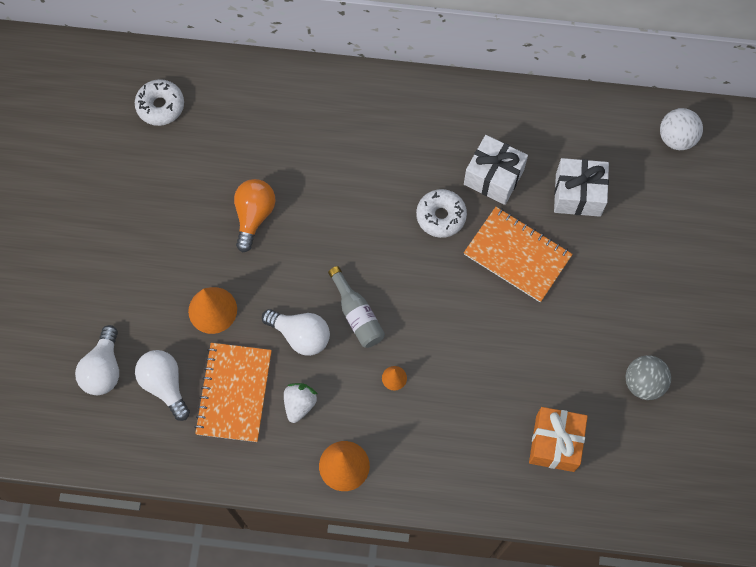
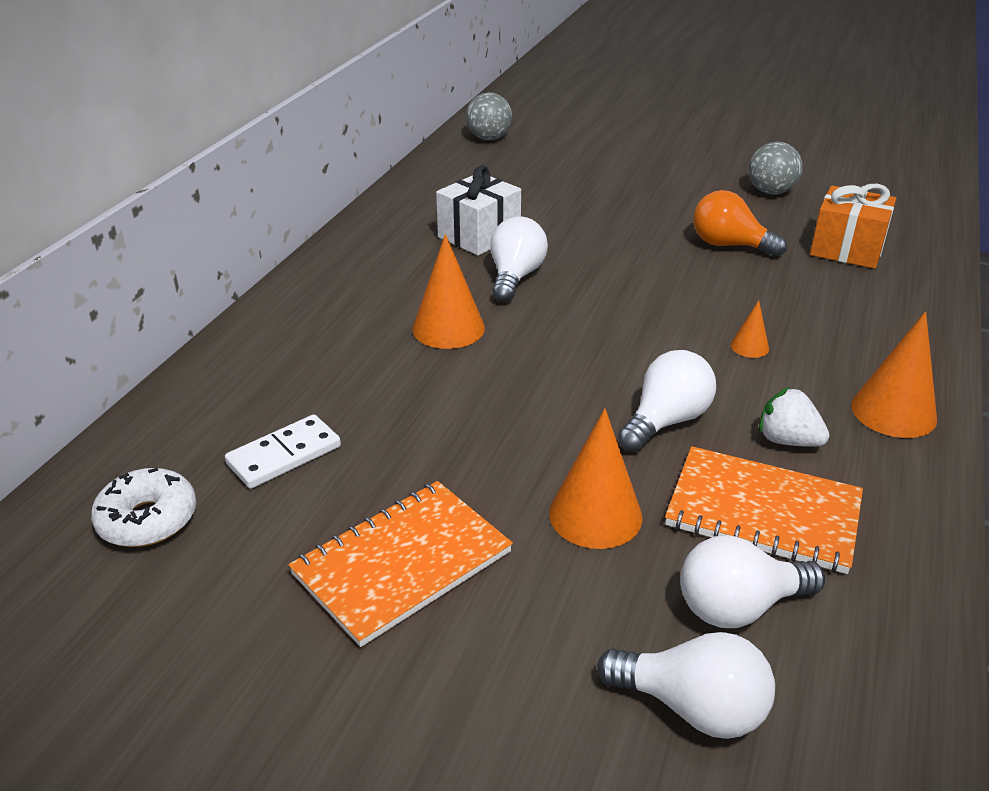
camera: 75 degrees left, 35 degrees down
orange light bulb [234,179,276,252] -> orange light bulb moved to [693,190,787,257]
grey bottle [328,266,385,348] -> none
white donut [416,189,467,238] -> white light bulb [490,216,548,302]
orange notebook [464,207,573,302] -> orange notebook moved to [288,481,513,647]
white gift [554,158,609,217] -> none
white ball [660,108,703,150] -> grey ball [466,92,512,140]
none -> white domino [225,415,341,489]
none -> orange cone [412,234,485,349]

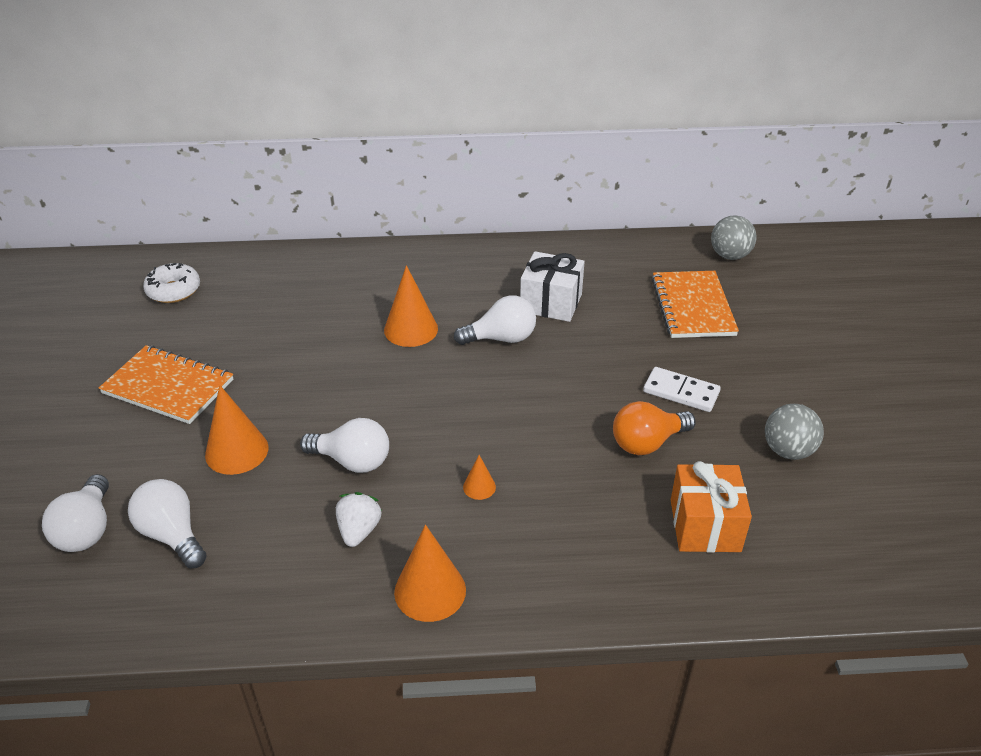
camera: 65 degrees right, 5 degrees up
white domino [225,415,341,489] -> white domino moved to [643,367,721,412]
orange notebook [665,446,863,574] -> orange notebook moved to [652,271,739,338]
orange light bulb [693,190,787,257] -> orange light bulb turned 120 degrees counterclockwise [613,401,696,455]

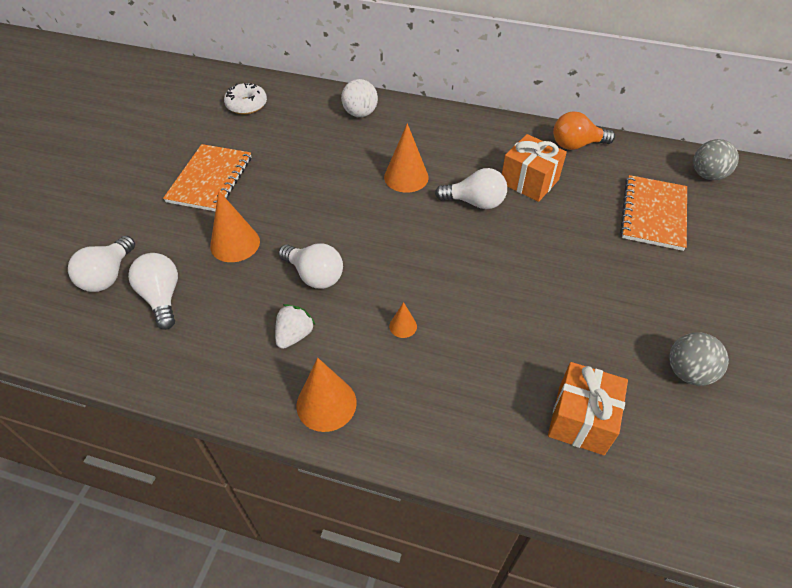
camera: 20 degrees right, 10 degrees up
orange notebook [99,345,233,424] -> orange notebook turned 60 degrees clockwise [163,144,251,211]
white gift [520,251,585,322] -> orange gift [502,134,567,202]
orange light bulb [613,401,696,455] -> orange light bulb moved to [553,111,615,150]
white domino [643,367,721,412] -> none
none -> white ball [341,79,378,117]

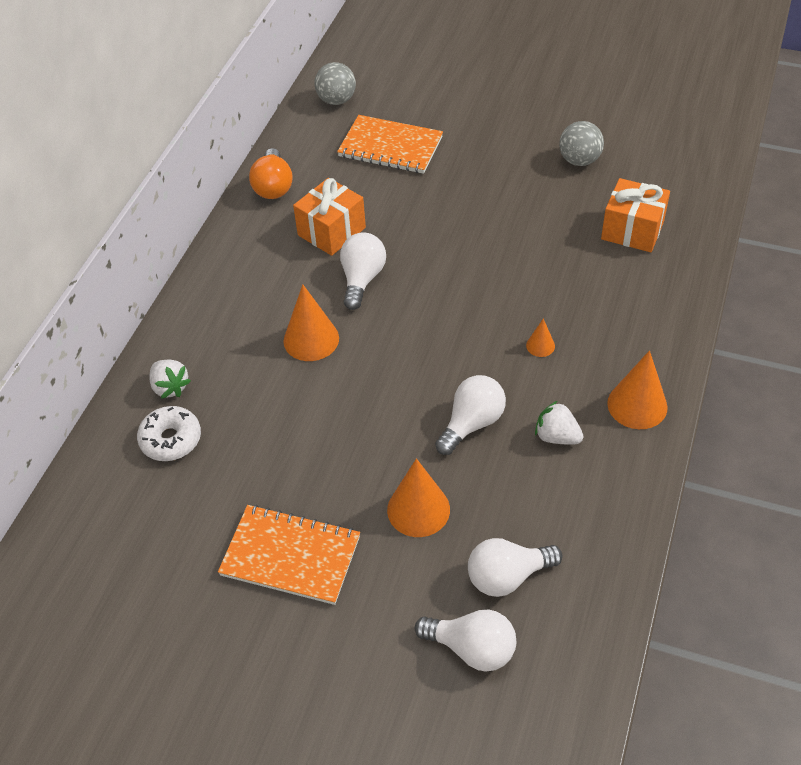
camera: 85 degrees left, 0 degrees up
white donut [224,83,267,115] -> white donut moved to [137,406,201,461]
white ball [341,79,378,117] -> white strawberry [149,360,191,399]

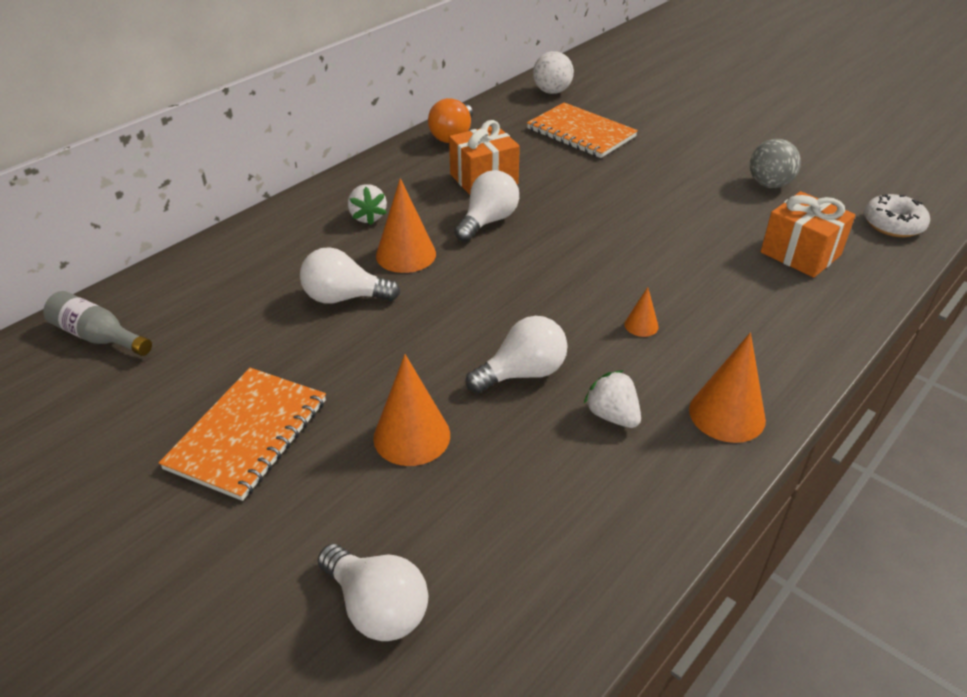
camera: 20 degrees right, 10 degrees down
white donut [137,406,201,461] -> white donut moved to [864,194,930,237]
white strawberry [149,360,191,399] -> white strawberry moved to [348,184,387,225]
orange notebook [218,505,360,605] -> orange notebook turned 75 degrees clockwise [159,368,326,501]
grey ball [314,62,356,105] -> white ball [533,51,574,94]
white light bulb [468,538,563,597] -> white light bulb moved to [300,247,400,304]
none -> grey bottle [43,291,152,356]

